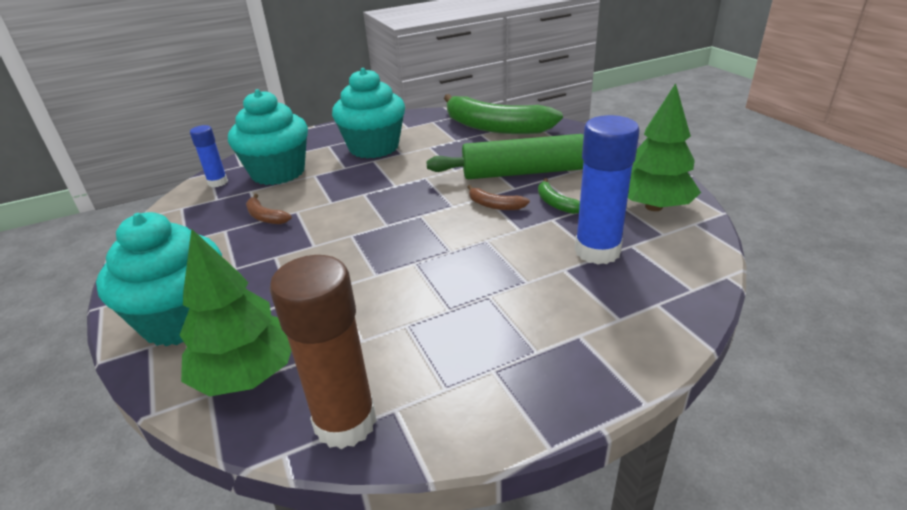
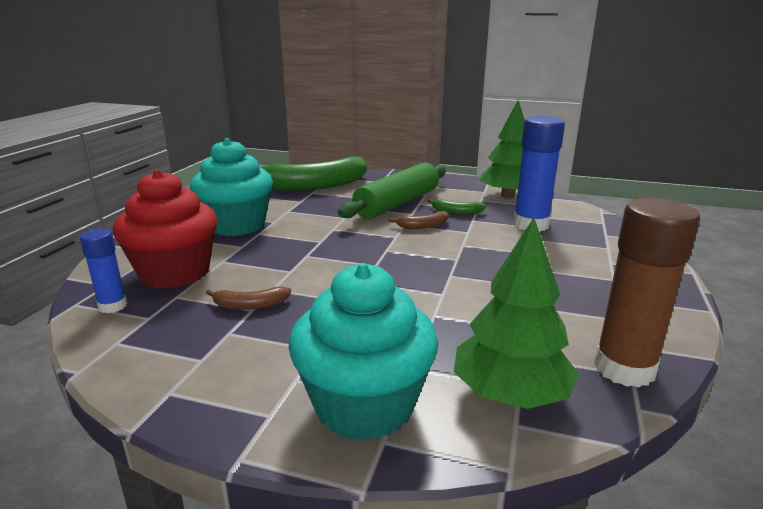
camera: 50 degrees left, 10 degrees down
turquoise cupcake [228,89,308,185] -> red cupcake [113,169,218,289]

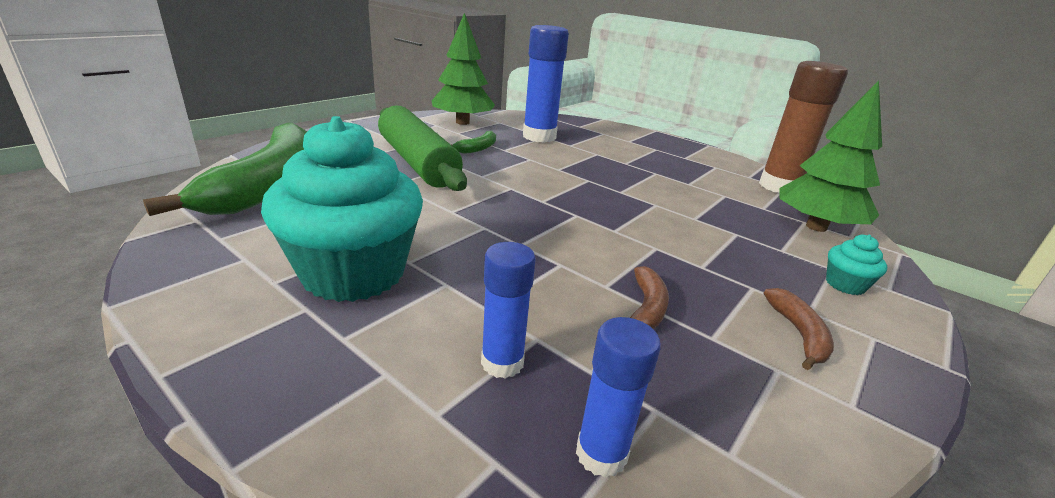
camera: 70 degrees left, 5 degrees up
red cupcake [113,169,218,289] -> blue glue stick [481,242,536,378]
turquoise cupcake [288,263,438,441] -> turquoise cupcake [826,234,887,295], size x0.41
brown banana [388,211,449,229] -> brown banana moved to [764,288,834,370]

